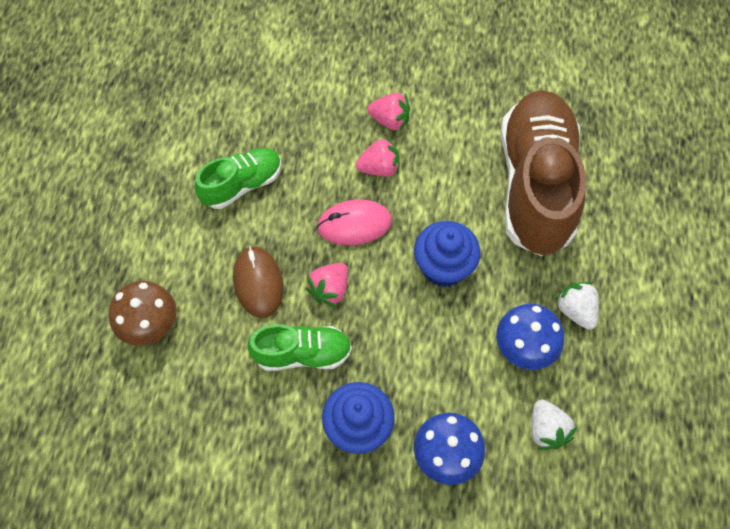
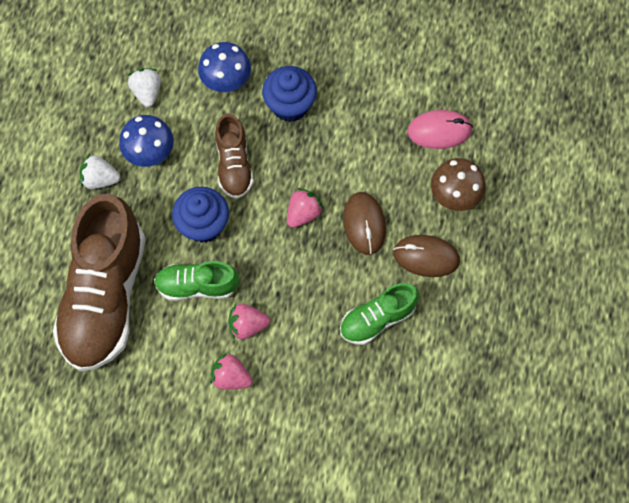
camera: 175 degrees left, 5 degrees up
green shoe [247,324,352,371] -> green shoe moved to [154,261,239,301]
pink mouse [317,199,392,245] -> pink mouse moved to [407,110,473,149]
white strawberry [555,282,599,330] -> white strawberry turned 120 degrees clockwise [80,154,120,189]
none -> brown shoe [215,113,254,199]
none -> brown mouse [393,235,460,277]

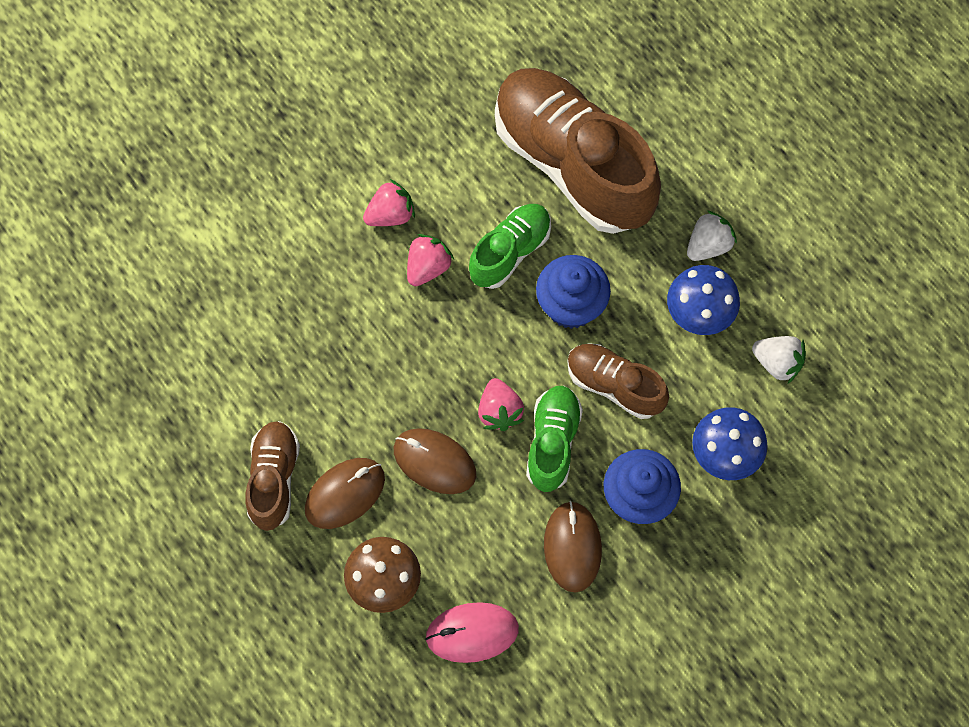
camera: 130 degrees right, 0 degrees up
green shoe [340,283,419,345] -> green shoe moved to [526,386,583,492]
pink mouse [407,110,473,149] -> pink mouse turned 45 degrees clockwise [425,602,519,663]
none -> brown shoe [245,421,300,531]
none -> brown mouse [544,501,602,593]

